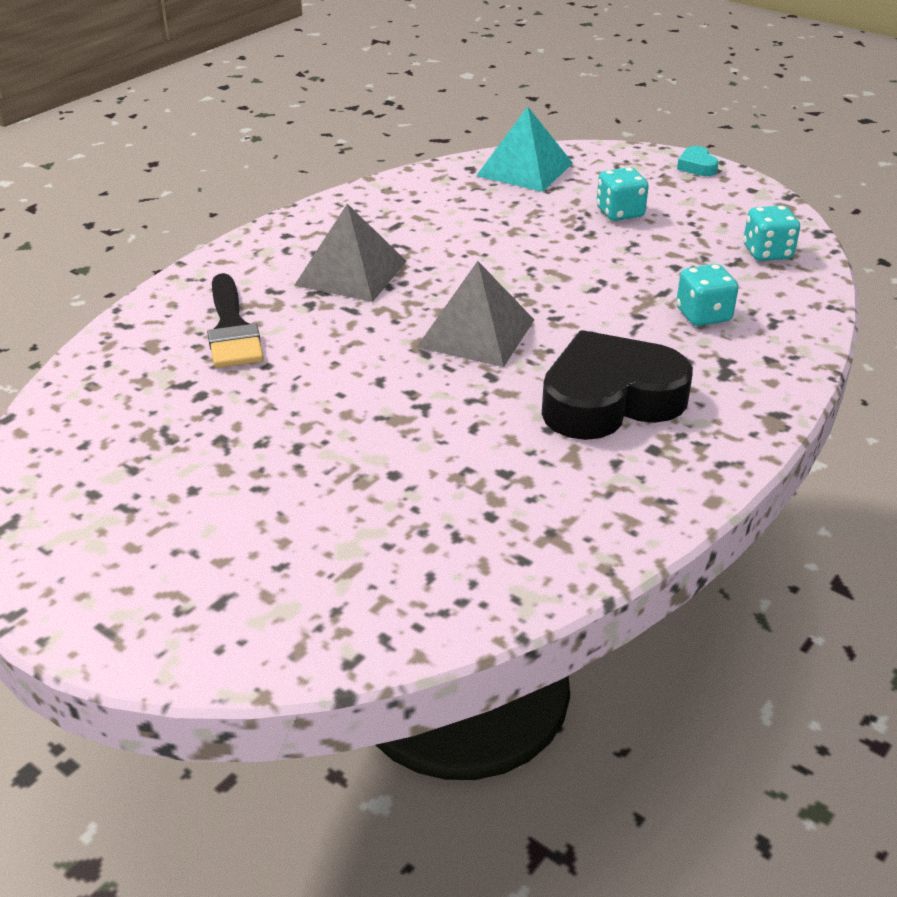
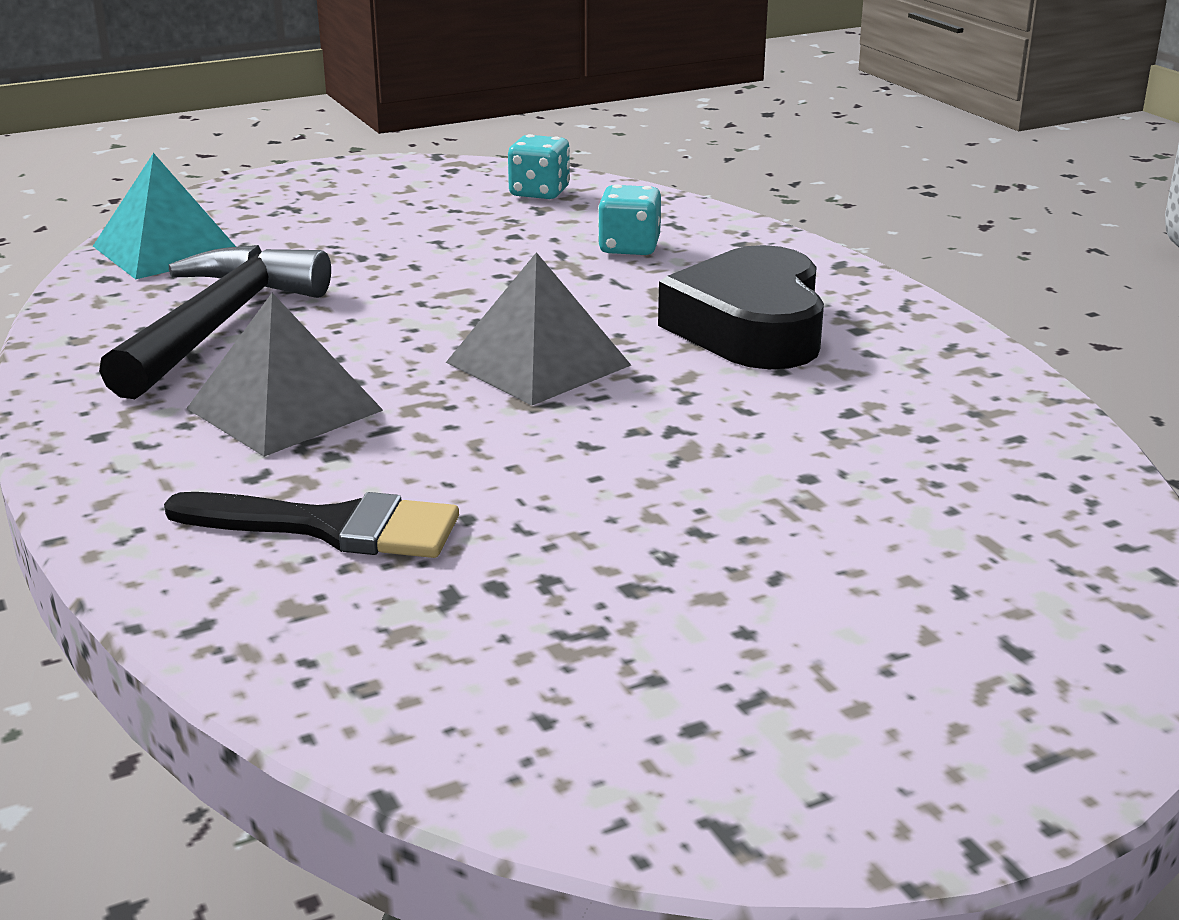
camera: 65 degrees left, 10 degrees down
turquoise dice [596,167,649,221] -> none
turquoise heart [677,146,719,176] -> none
none -> black hammer [99,245,331,399]

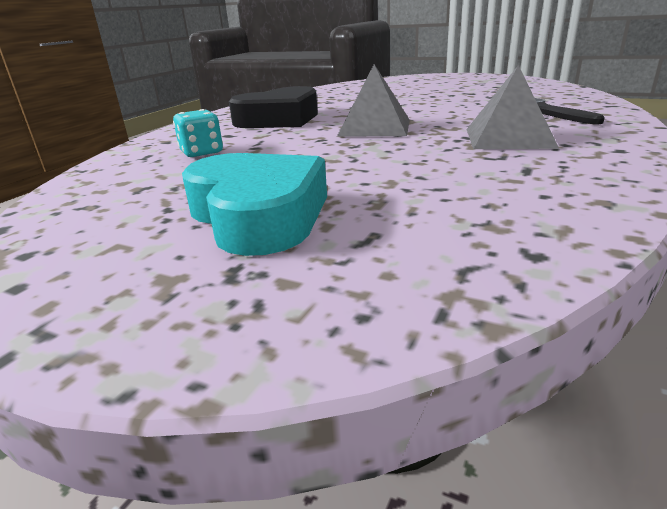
camera: 125 degrees left, 0 degrees up
turquoise pyramid [93,153,236,279] -> none
black hammer [99,245,331,399] -> none
turquoise dice [508,134,570,199] -> none
none -> turquoise heart [182,153,327,256]

